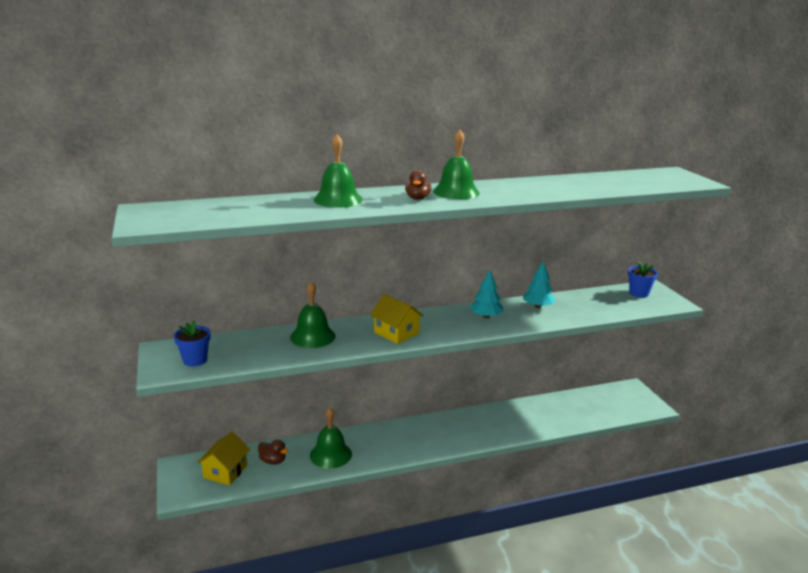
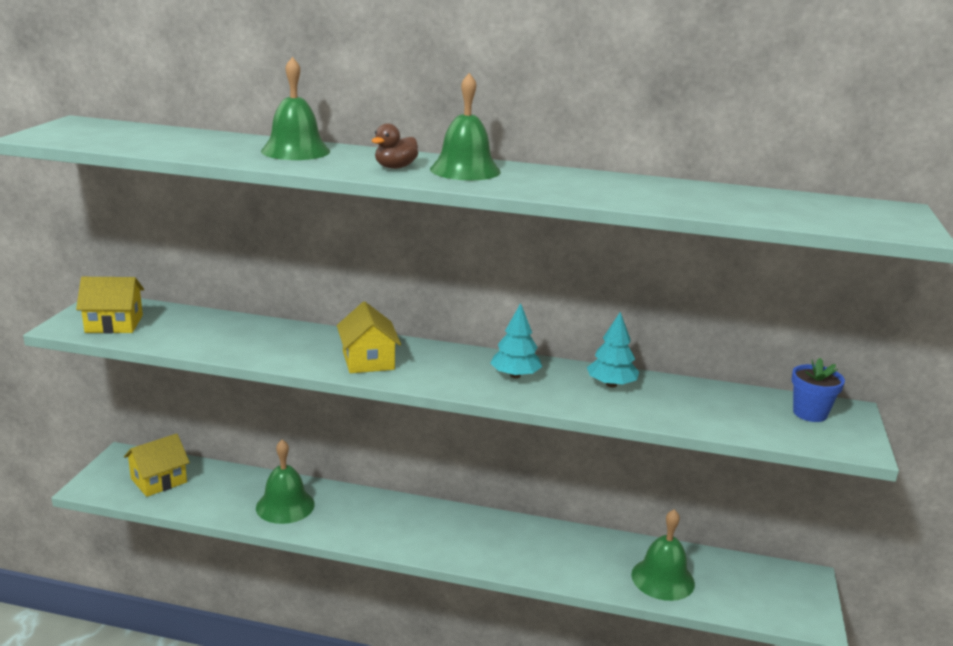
camera: 30 degrees right, 0 degrees up
blue flower pot [174,320,211,366] -> yellow house [76,277,144,333]
brown duck [258,440,288,465] -> none
green bell [290,282,336,348] -> green bell moved to [631,509,695,601]

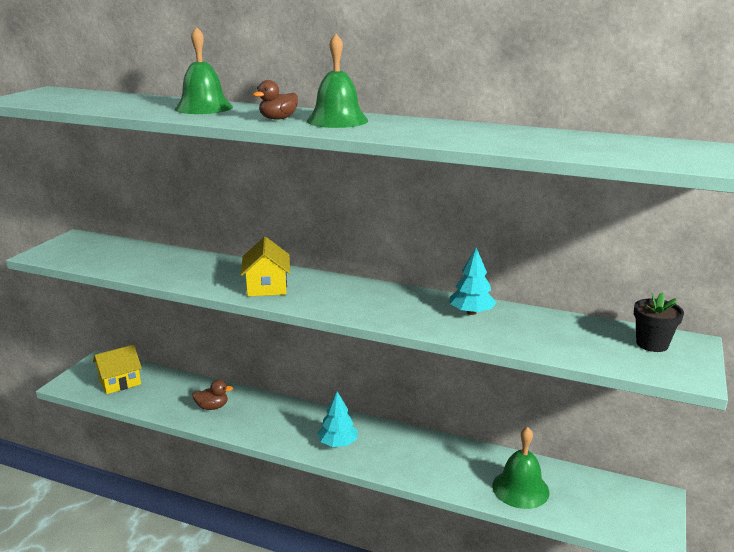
camera: 10 degrees right, 0 degrees up
yellow house [76,277,144,333] -> none
green bell [256,439,315,524] -> brown duck [192,380,233,410]
turquoise tree [490,303,542,378] -> turquoise tree moved to [317,391,358,447]
blue flower pot [792,358,845,422] -> black flower pot [634,293,684,352]

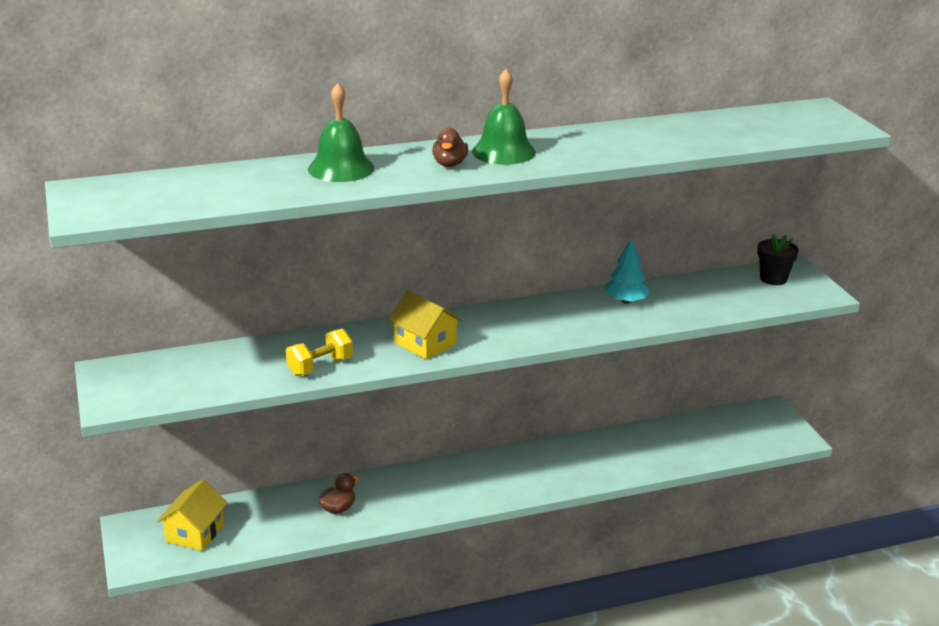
camera: 40 degrees left, 5 degrees up
turquoise tree [317,391,358,447] -> none
green bell [492,427,549,509] -> none
none -> yellow dumbbell [286,328,353,376]

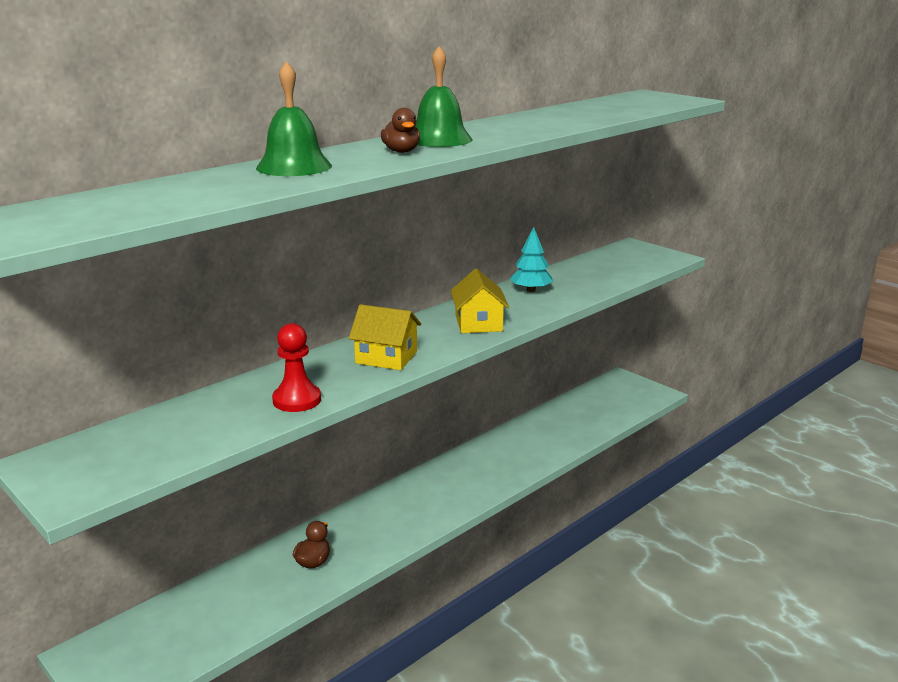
camera: 25 degrees left, 5 degrees down
yellow house [157,479,228,551] -> yellow house moved to [450,268,509,333]
yellow dumbbell [286,328,353,376] -> red pawn [272,323,321,412]
black flower pot [757,233,799,285] -> none

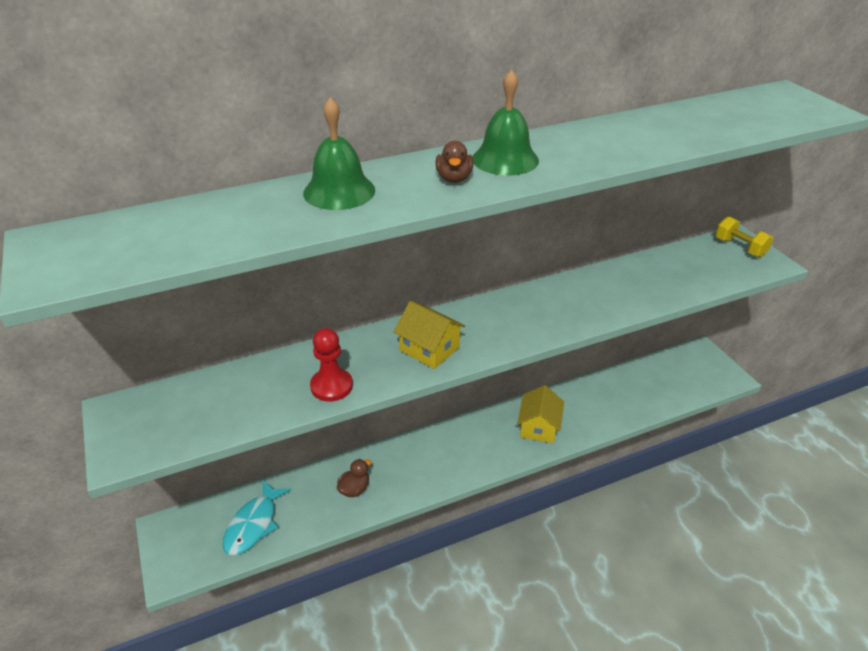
camera: 20 degrees right, 15 degrees up
yellow house [450,268,509,333] -> yellow house moved to [517,385,564,443]
turquoise tree [510,227,553,292] -> none
none -> turquoise fish [223,480,291,555]
none -> yellow dumbbell [715,216,773,258]

